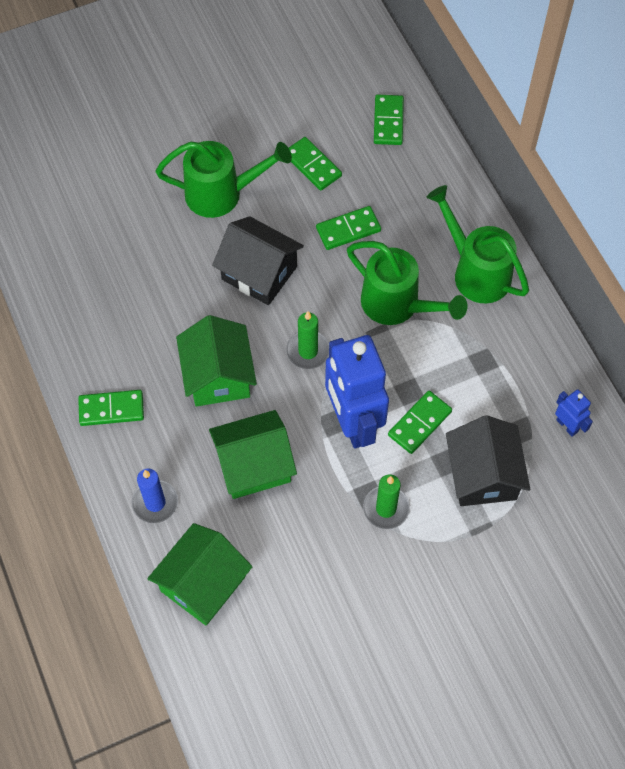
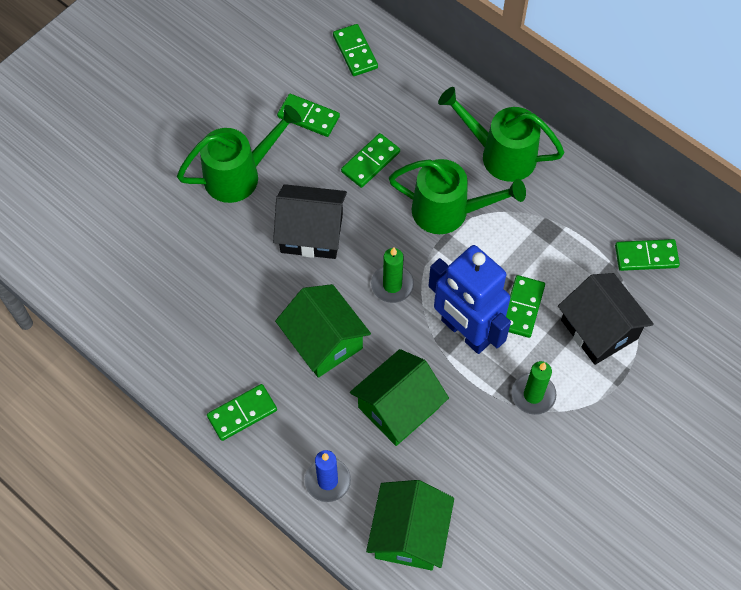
camera: 25 degrees left, 0 degrees up
blue robot [555,389,593,437] -> green domino [615,239,680,271]

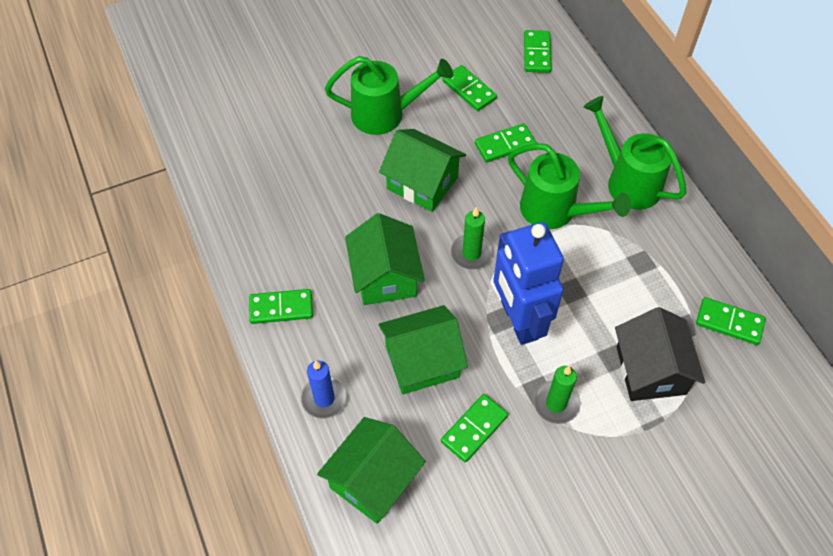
camera: 25 degrees right, 5 degrees down
black house [273,184,347,259] -> green house [379,129,466,212]
green domino [506,275,545,338] -> green domino moved to [441,394,508,462]

